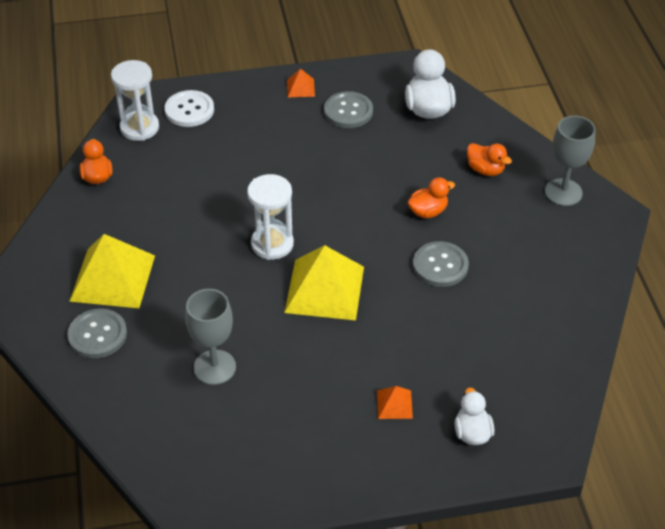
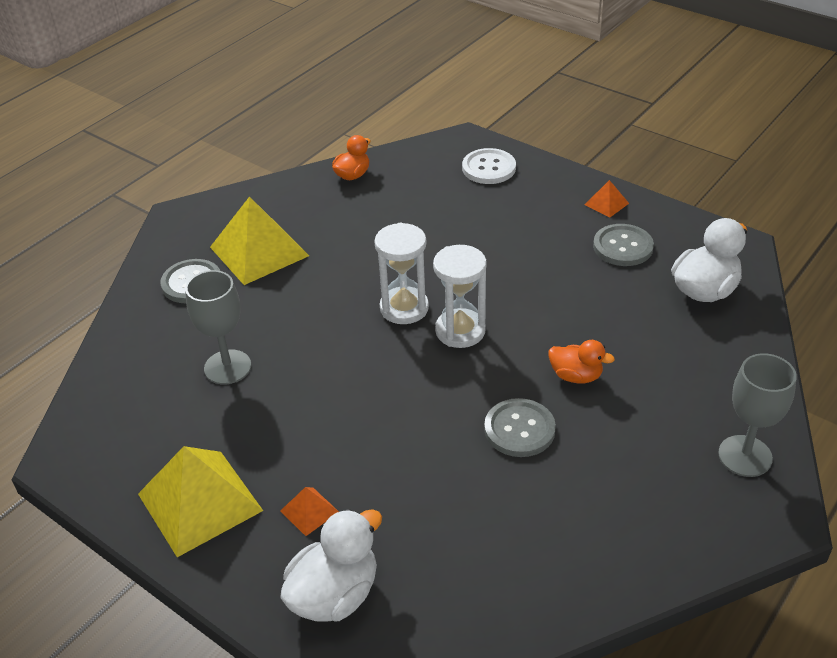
camera: 50 degrees right, 5 degrees down
white hourglass [111,60,159,141] -> white hourglass moved to [433,245,487,348]
yellow pyramid [284,245,364,320] -> yellow pyramid moved to [138,446,263,557]
white duck [455,387,494,445] -> white duck [280,509,382,622], size x1.62
orange duck [467,143,512,176] -> none

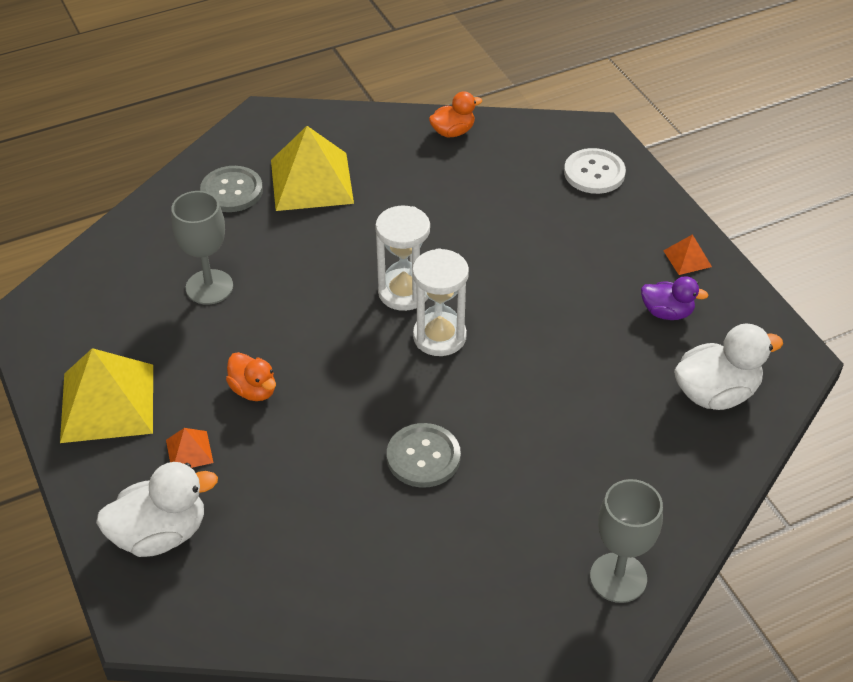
camera: 25 degrees right, 5 degrees up
orange duck [549,340,615,384] -> orange duck moved to [226,352,276,401]
grey button [593,224,654,266] -> purple duck [641,276,708,320]

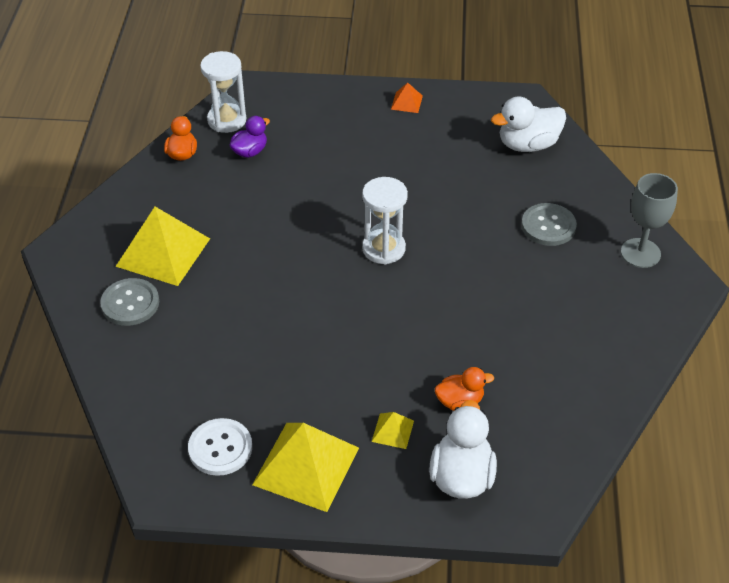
camera: 60 degrees left, 0 degrees up
orange pyramid [166,428,213,468] -> yellow pyramid [372,412,414,449]
grey goblet [171,191,233,305] -> none
orange duck [226,352,276,401] -> orange duck moved to [435,367,494,411]
white hourglass [375,206,430,311] -> white hourglass moved to [200,51,246,133]
grey button [387,423,461,488] -> grey button moved to [521,203,577,246]
white button [564,148,626,194] -> white button moved to [188,418,252,476]
purple duck [641,276,708,320] -> purple duck moved to [229,116,270,158]
white duck [674,324,783,410] -> white duck turned 120 degrees counterclockwise [491,96,566,152]

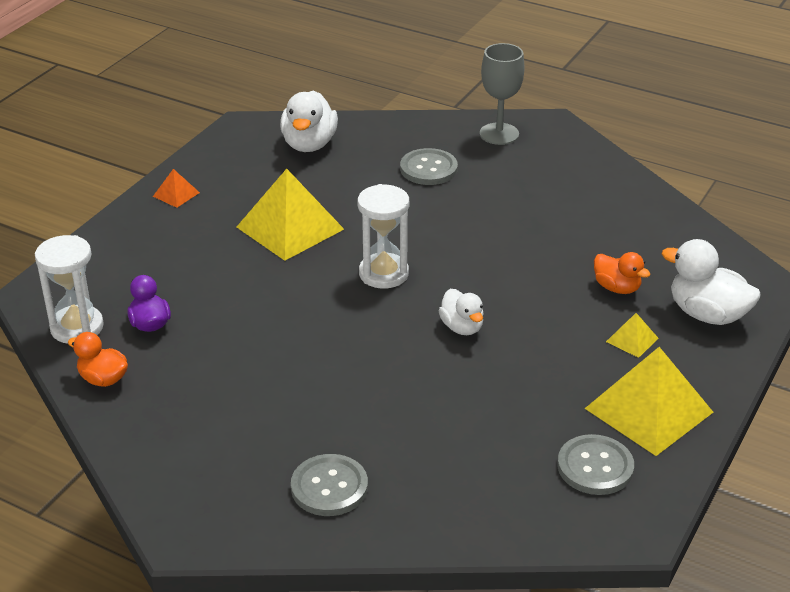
camera: 65 degrees left, 10 degrees down
yellow pyramid [115,207,210,286] -> yellow pyramid moved to [237,169,344,261]
white button [188,418,252,476] -> grey button [557,434,634,495]
orange duck [435,367,494,411] -> orange duck turned 120 degrees clockwise [594,252,650,294]
none -> white duck [438,289,484,335]

